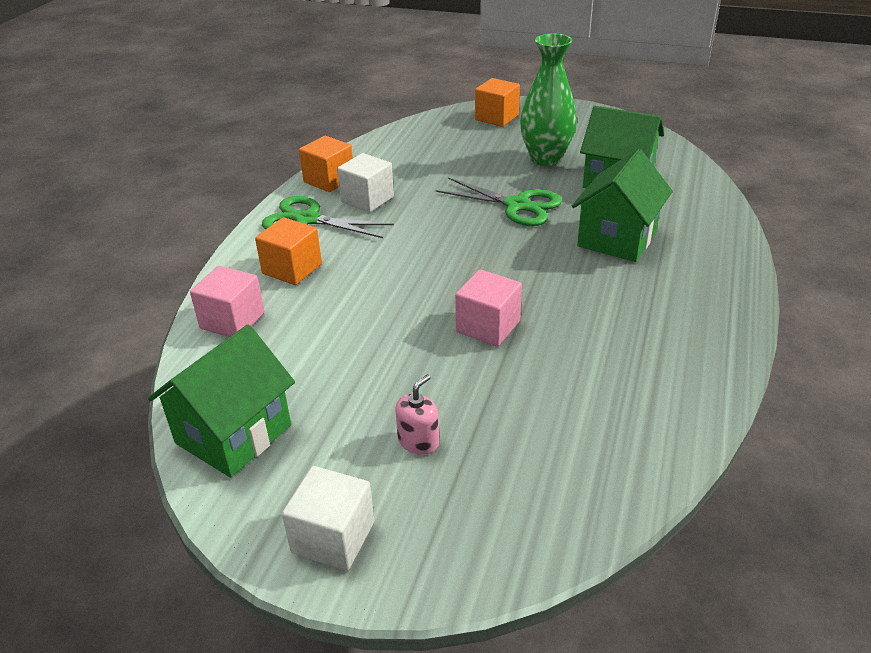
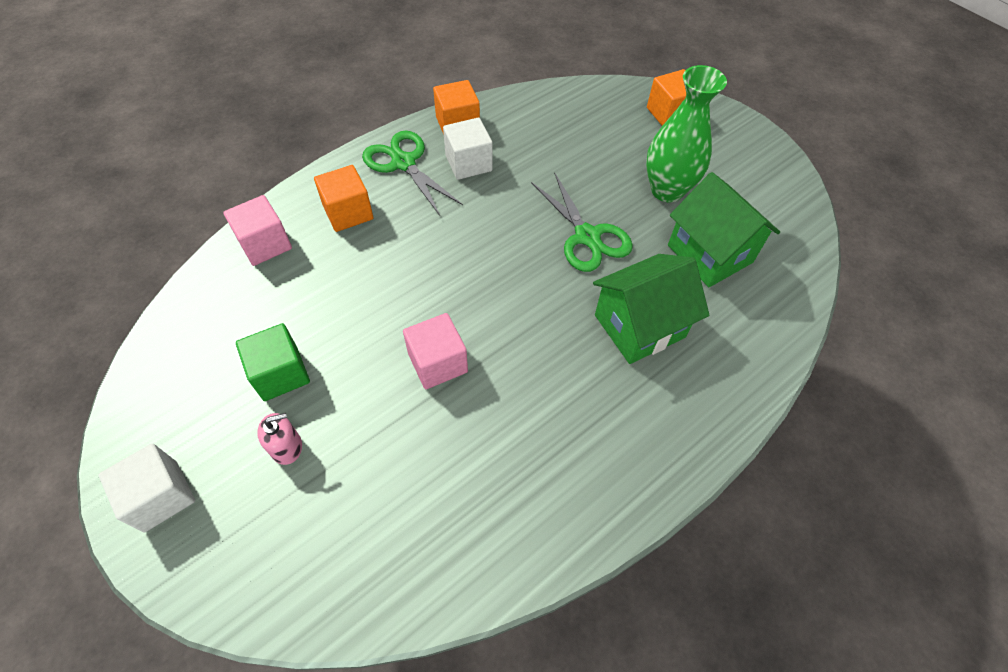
camera: 30 degrees right, 20 degrees up
green house [148,325,295,478] -> none
none -> green cube [236,323,310,401]

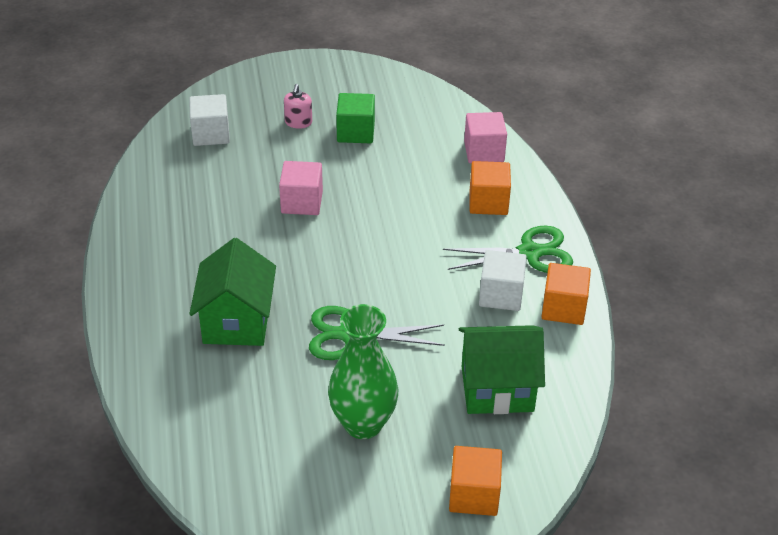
camera: 120 degrees right, 15 degrees down
white cube [99,444,195,532] -> white cube moved to [189,94,230,146]
green house [668,172,780,287] -> green house moved to [459,325,545,414]

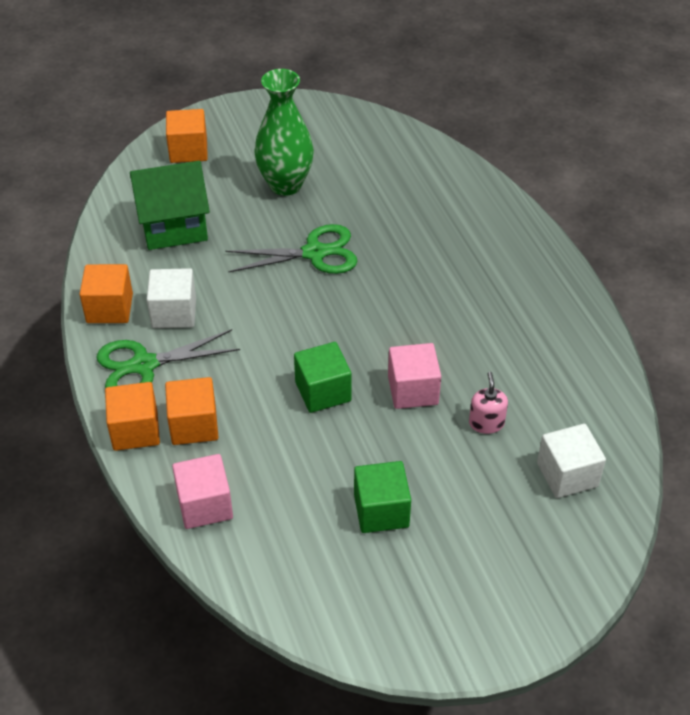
camera: 170 degrees right, 5 degrees up
green house [189,238,276,346] -> none
pink soap dispenser [284,84,312,129] -> pink soap dispenser moved to [469,372,508,434]
none -> orange cube [105,382,160,451]
none -> green cube [294,342,352,413]

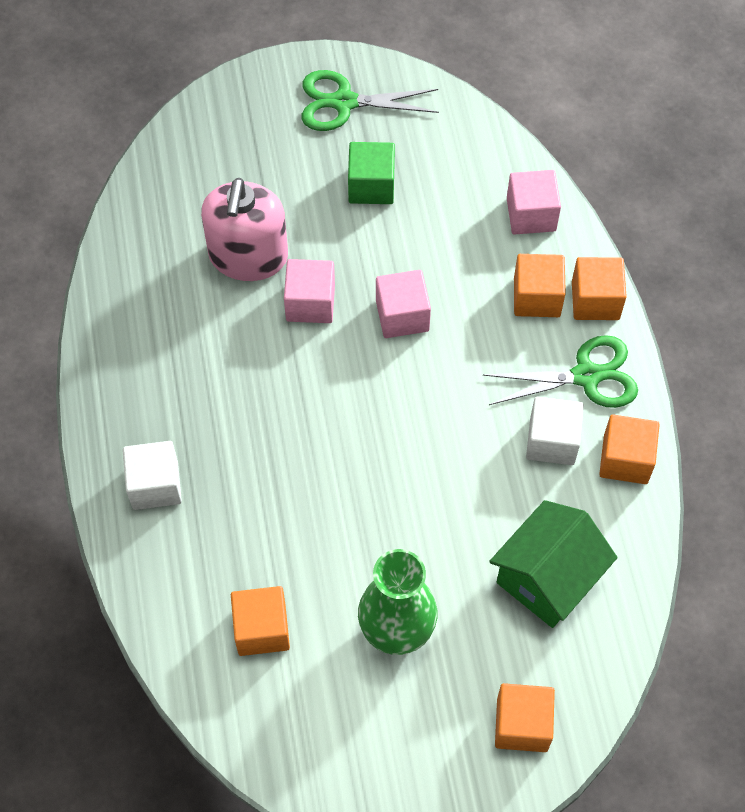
camera: 170 degrees left, 15 degrees up
green house [130,161,210,250] -> green house turned 45 degrees counterclockwise [489,500,618,628]
green scissors [225,224,358,274] -> green scissors moved to [302,70,439,131]
green cube [294,342,352,413] -> pink cube [376,270,431,338]
pink soap dispenser [469,372,508,434] -> pink soap dispenser [201,178,288,281], size x2.25
white cube [537,424,606,498] -> white cube moved to [123,441,182,510]
none -> orange cube [231,586,290,656]

